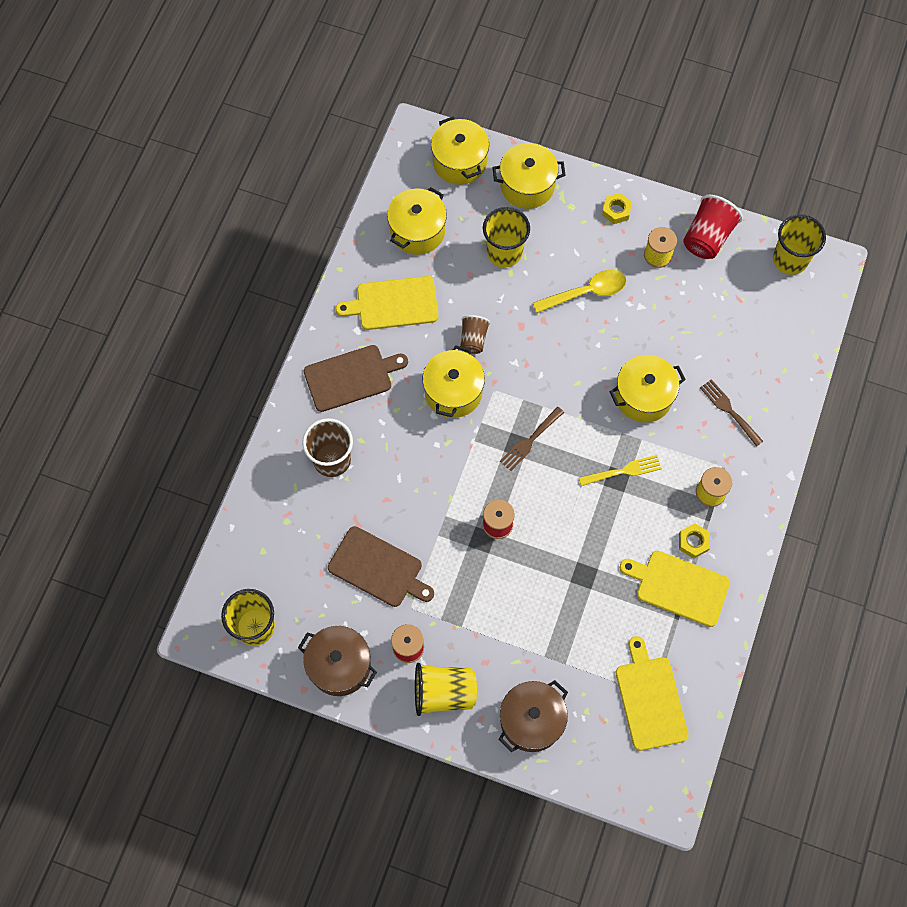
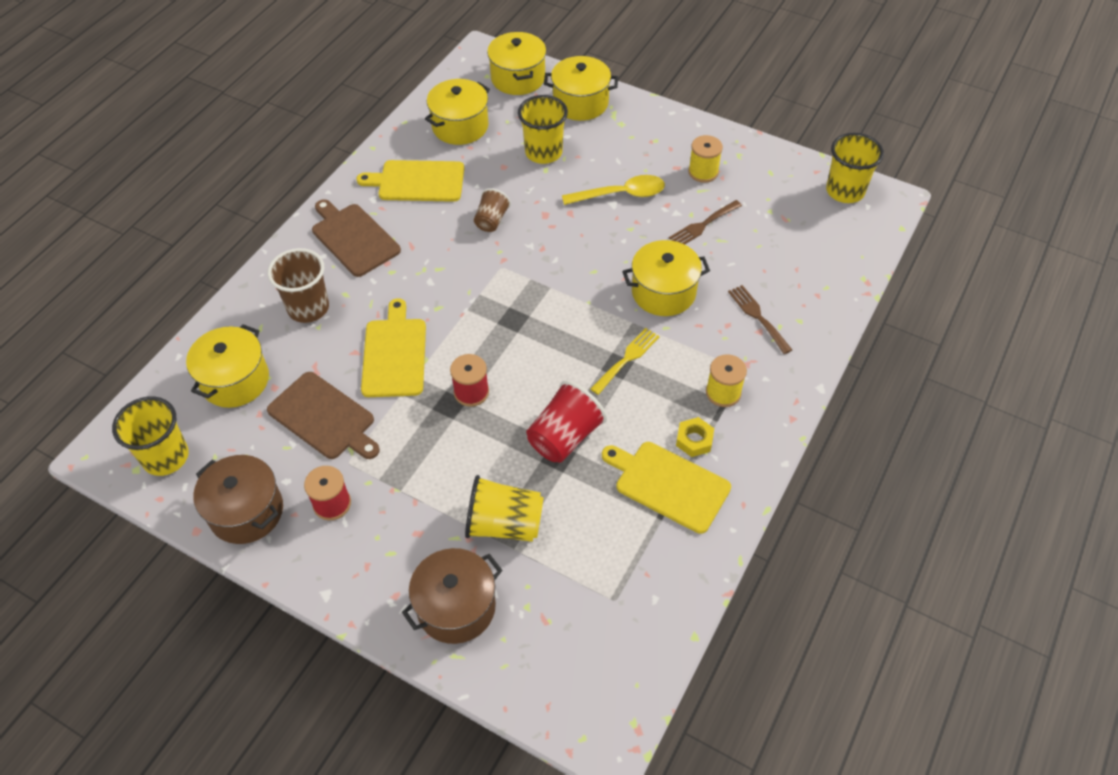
camera: 10 degrees right, 15 degrees down
brown cutting board [304,345,408,412] -> brown cutting board turned 120 degrees counterclockwise [312,199,401,277]
yellow cup [415,663,477,716] -> yellow cup moved to [465,475,544,542]
yellow pot [422,345,485,418] -> yellow pot moved to [186,324,269,408]
brown fork [500,407,564,471] -> brown fork moved to [669,200,742,244]
yellow fork [579,455,662,486] -> yellow fork turned 45 degrees counterclockwise [591,328,660,395]
yellow nut [602,193,632,224] -> none
yellow cutting board [616,636,688,751] -> yellow cutting board moved to [361,298,426,397]
red cup [683,195,743,259] -> red cup moved to [526,381,607,463]

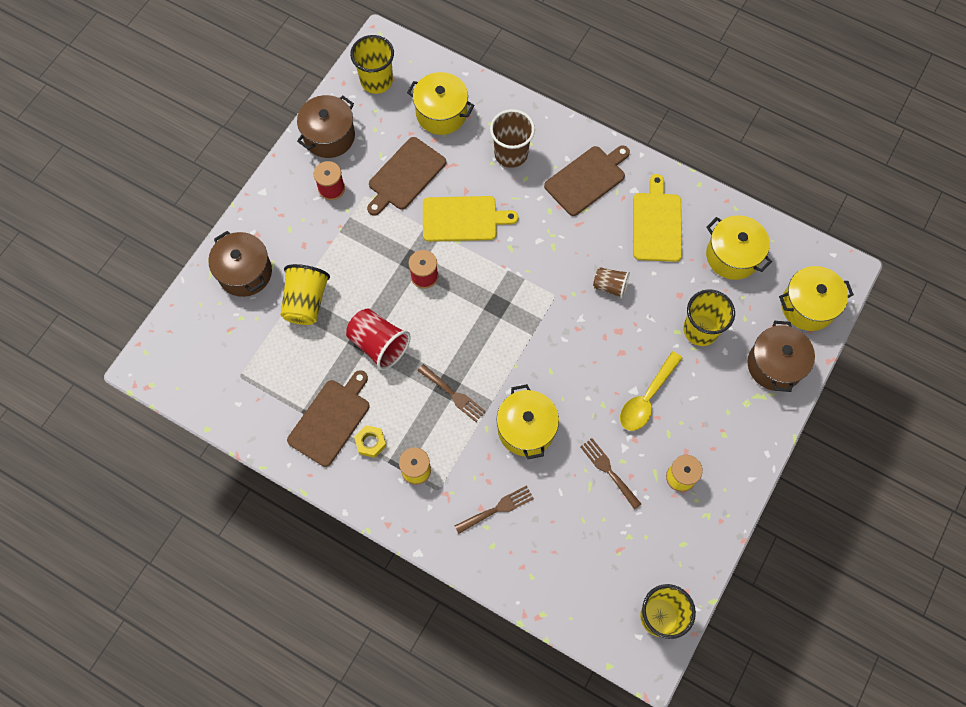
camera: 90 degrees right, 15 degrees up
yellow pot [544,56,618,121] -> brown pot [748,321,815,392]
yellow spoon [562,175,665,205] -> yellow spoon turned 45 degrees clockwise [620,351,682,431]
yellow fork [591,328,660,395] -> brown fork [417,364,486,422]
yellow cutting board [602,442,731,534] -> brown cutting board [287,370,370,467]

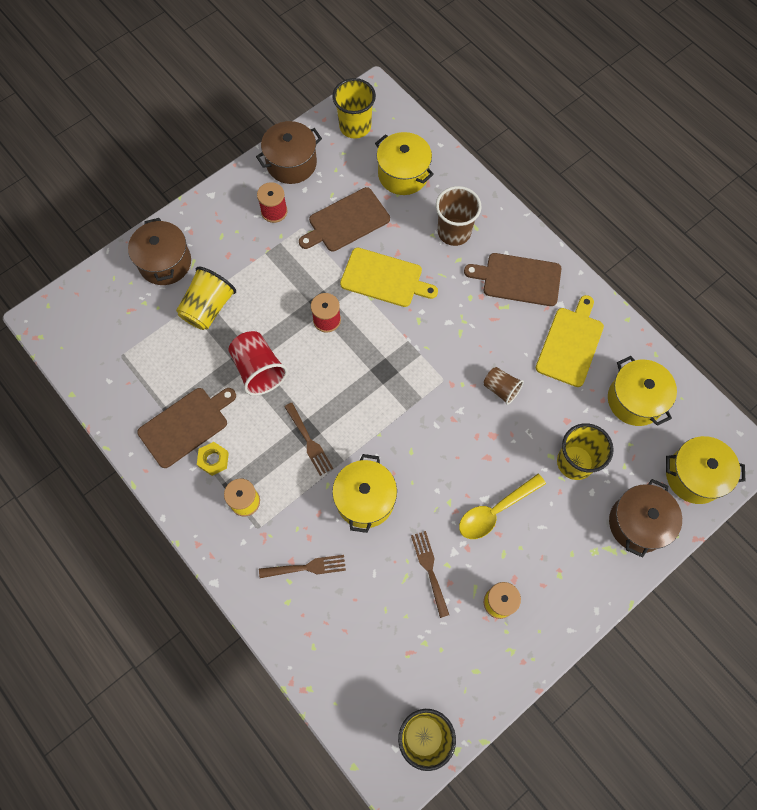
camera: 20 degrees right, 0 degrees up
brown cutting board [544,145,630,216] -> brown cutting board turned 150 degrees counterclockwise [464,253,561,306]

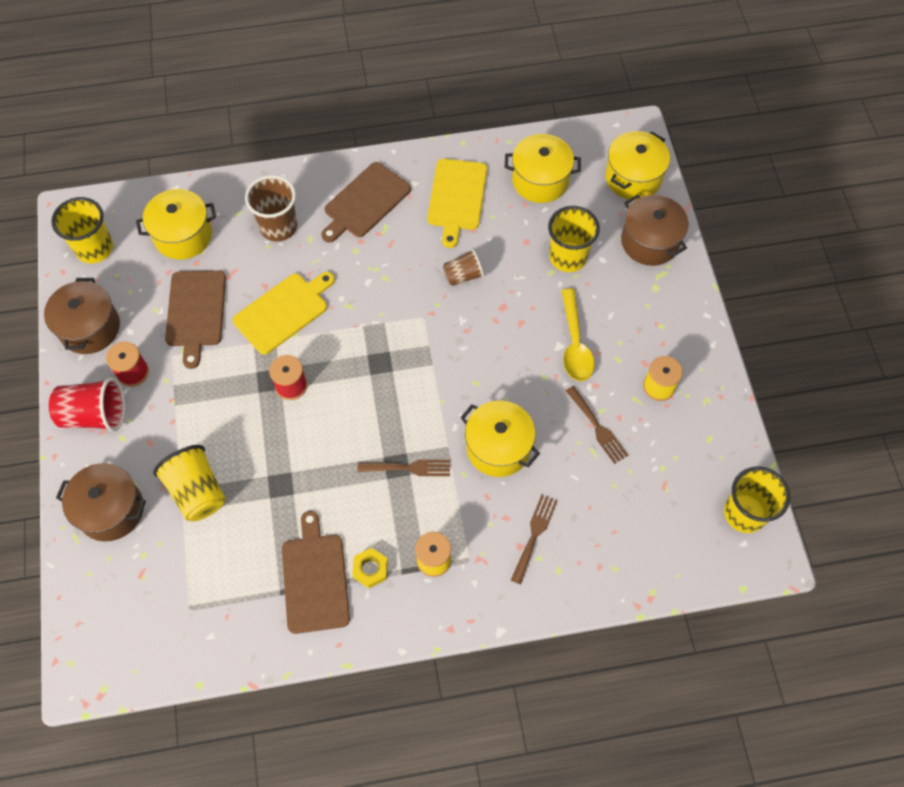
camera: 60 degrees left, 5 degrees down
red cup [229,331,288,396] -> red cup moved to [49,378,125,432]
brown fork [411,531,449,618] -> brown fork turned 135 degrees counterclockwise [566,386,628,464]
yellow cutting board [536,295,604,387] -> yellow cutting board turned 135 degrees counterclockwise [427,159,487,248]

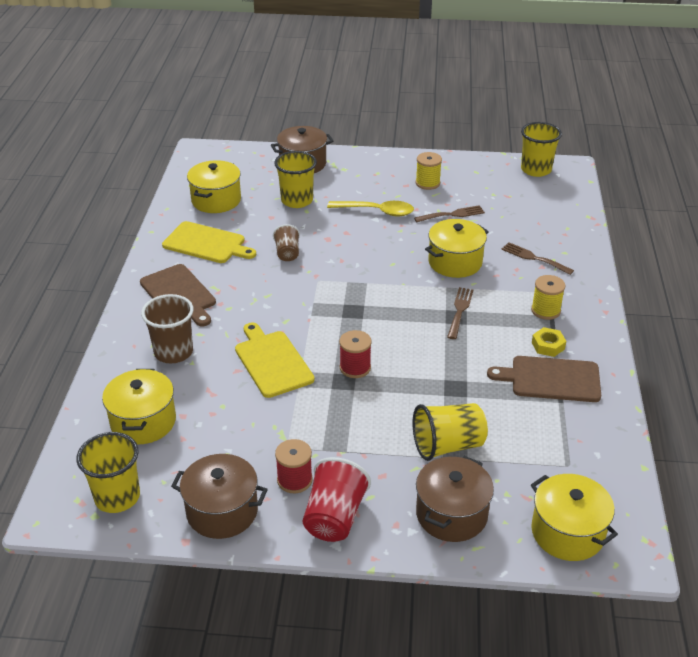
camera: 75 degrees left, 25 degrees down
brown cutting board [165,271,226,369] -> none
yellow pot [605,131,670,200] -> yellow pot moved to [531,474,618,561]

